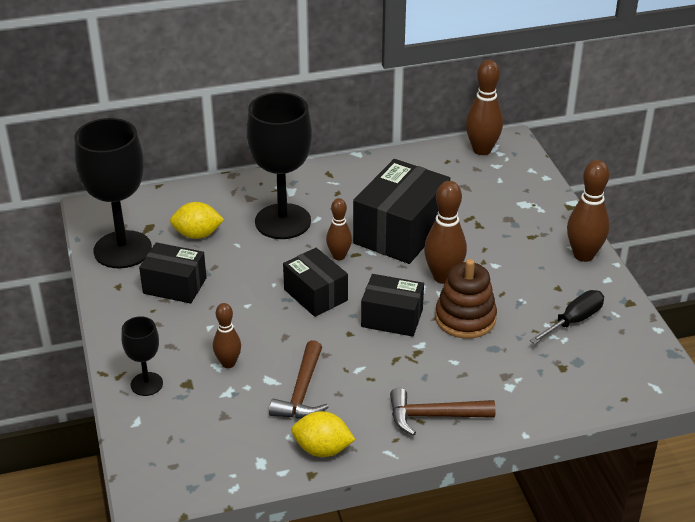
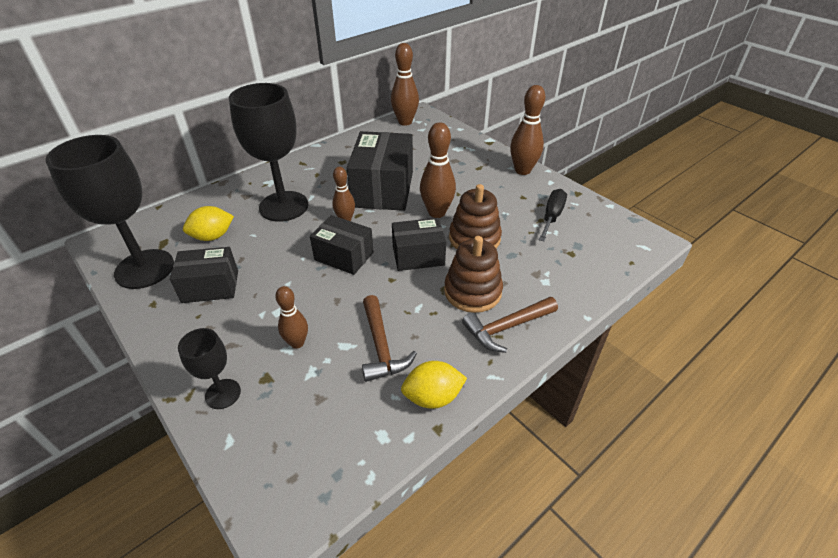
camera: 25 degrees left, 5 degrees up
none -> brown stacking toy [444,236,503,313]

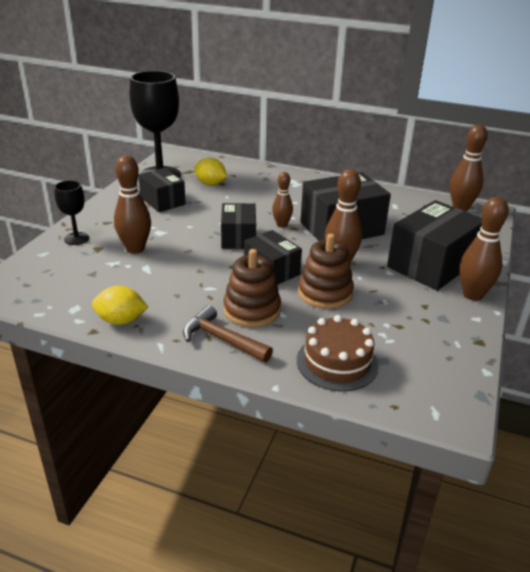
camera: 60 degrees right, 10 degrees down
black goblet [229,83,308,222] -> none
brown bowling pin [275,286,308,349] -> brown bowling pin [114,155,151,254], size x1.61
brown hammer [362,295,417,382] -> none
yellow lemon [401,361,467,409] -> yellow lemon turned 45 degrees counterclockwise [92,286,148,325]
black screwdriver [539,189,567,241] -> none
none -> brown cake [297,315,379,391]
none -> black box [387,200,482,291]

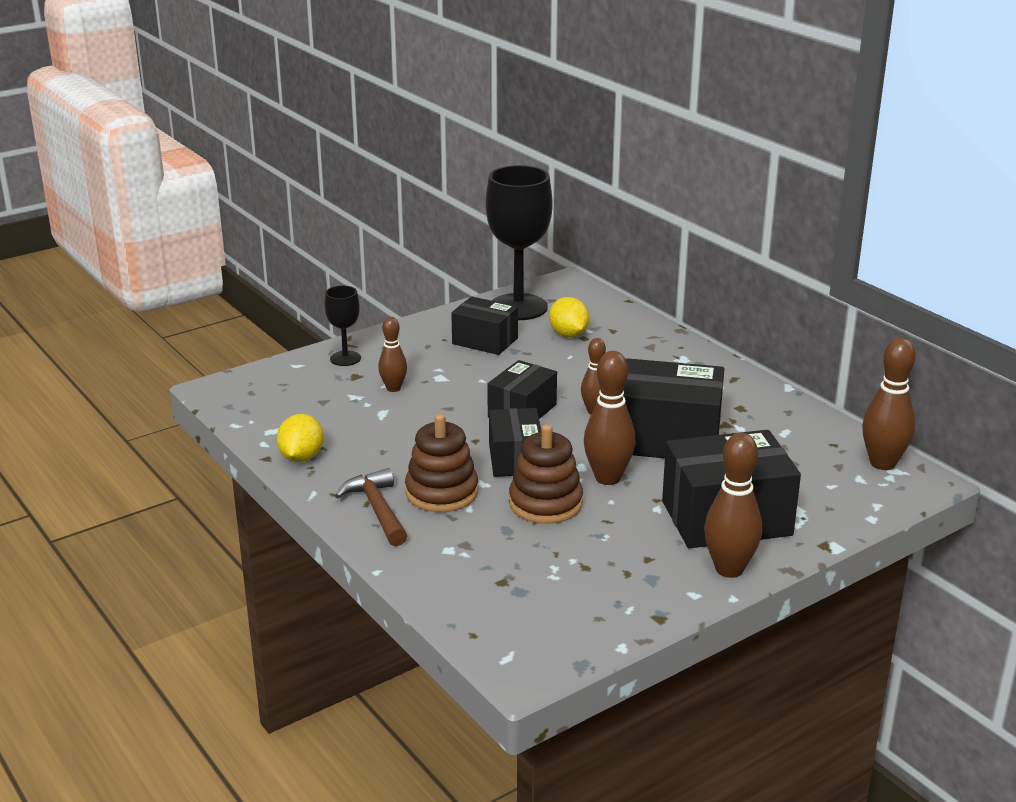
camera: 35 degrees right, 5 degrees down
yellow lemon [92,286,148,325] -> yellow lemon turned 60 degrees clockwise [277,414,324,462]
brown bowling pin [114,155,151,254] -> brown bowling pin [378,317,407,392], size x0.62
black box [138,168,186,212] -> black box turned 60 degrees counterclockwise [451,296,518,355]
brown cake [297,315,379,391] -> none

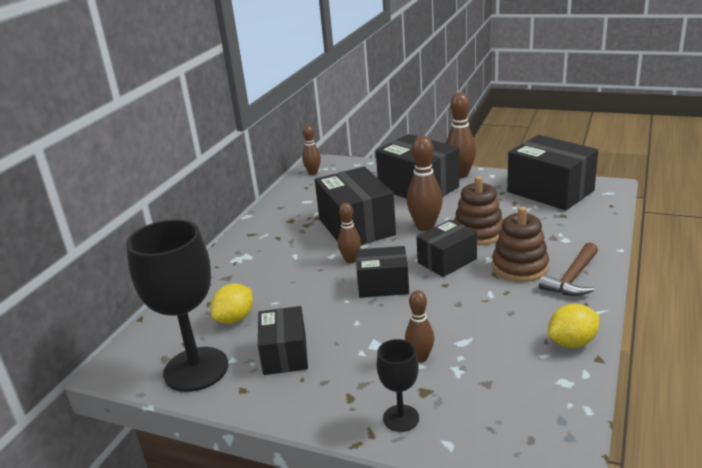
camera: 120 degrees left, 0 degrees up
brown bowling pin [862,338,916,470] -> brown bowling pin [302,125,321,175], size x0.62
none -> black box [507,135,598,210]

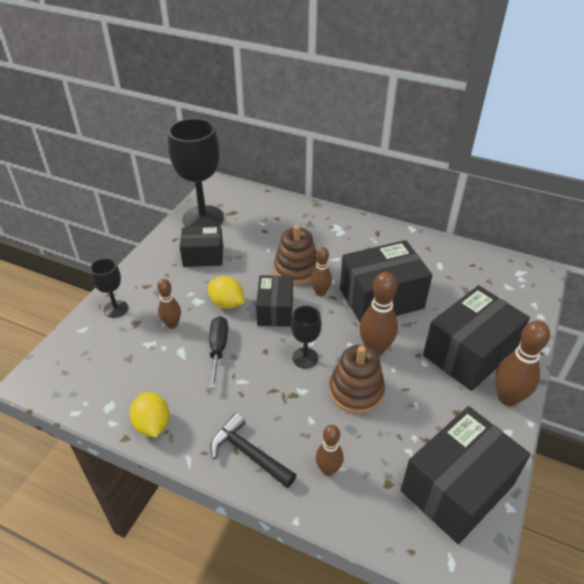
camera: 90 degrees right, 15 degrees up
yellow lemon [210,283,253,324] -> yellow lemon moved to [208,276,244,309]
brown bowling pin [302,125,321,175] -> brown bowling pin moved to [316,425,344,476]
black box [416,220,477,277] -> black goblet [291,306,321,368]
brown stacking toy [492,206,549,282] -> brown stacking toy moved to [274,225,317,285]
brown hammer [539,242,598,296] -> black hammer [210,413,296,488]
none -> black screwdriver [209,316,228,388]

